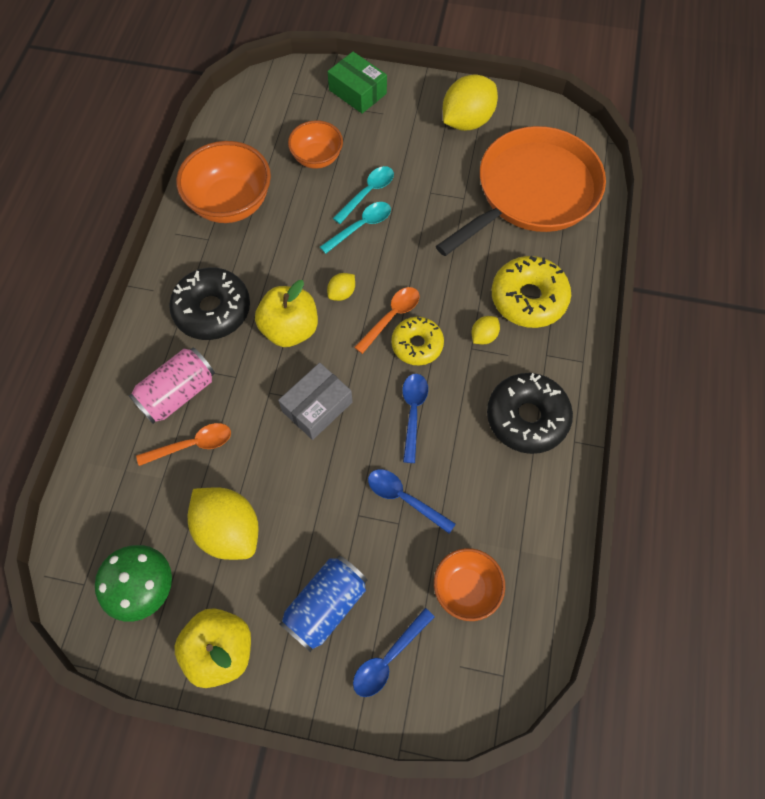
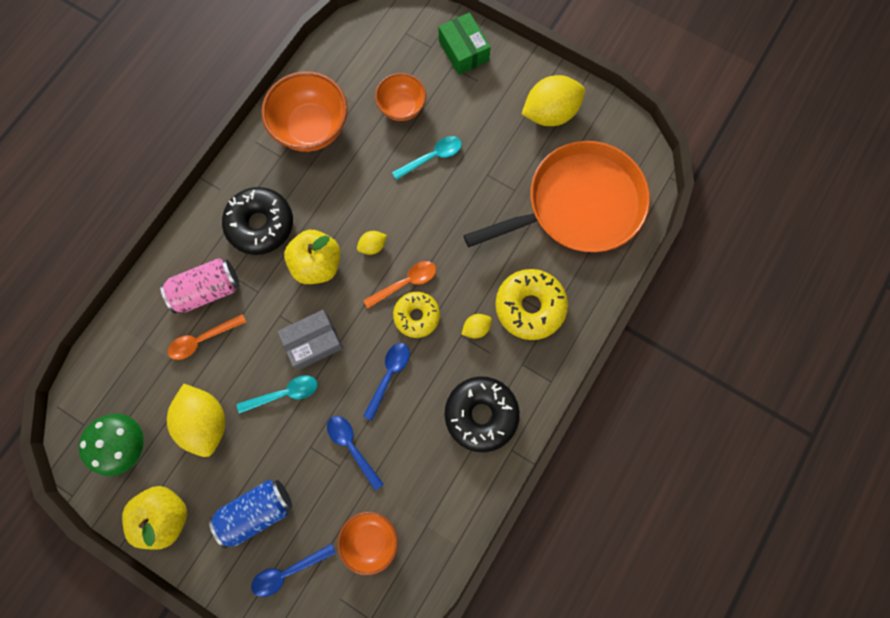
camera: 20 degrees right, 10 degrees up
orange spoon [136,423,231,466] -> orange spoon turned 150 degrees clockwise [168,314,246,360]
turquoise spoon [320,202,391,254] -> turquoise spoon moved to [237,375,318,414]

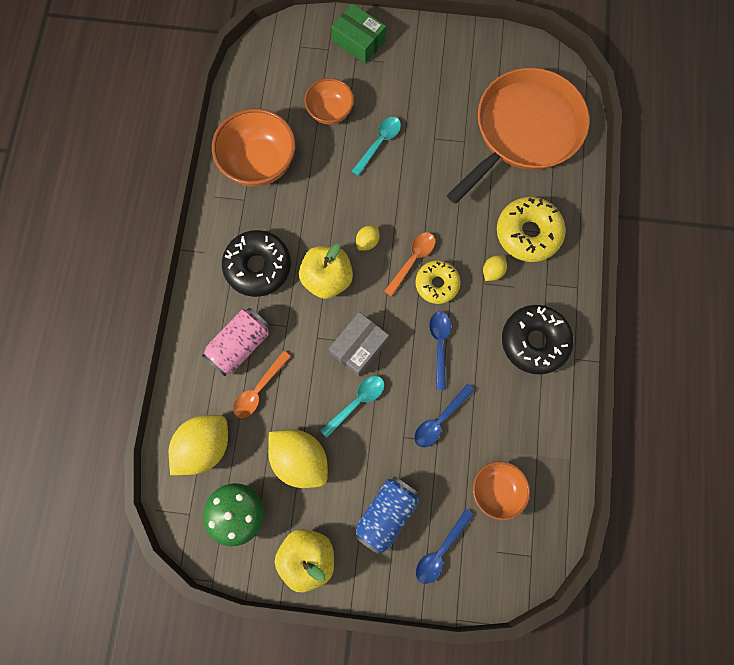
camera: 25 degrees left, 0 degrees up
blue spoon [327,416,384,491] -> blue spoon turned 75 degrees counterclockwise [414,384,475,448]
yellow lemon [522,75,585,126] -> yellow lemon moved to [169,415,228,475]

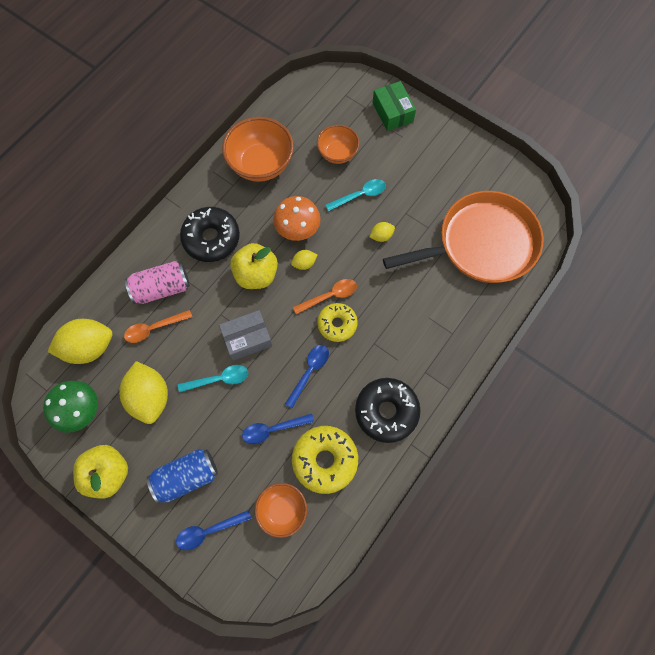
camera: 30 degrees right, 5 degrees down
yellow lemon [483,255,507,281] -> yellow lemon moved to [370,222,395,242]
yellow donut [497,197,566,262] -> yellow donut moved to [292,426,358,494]
none -> orange mushroom [273,196,321,241]

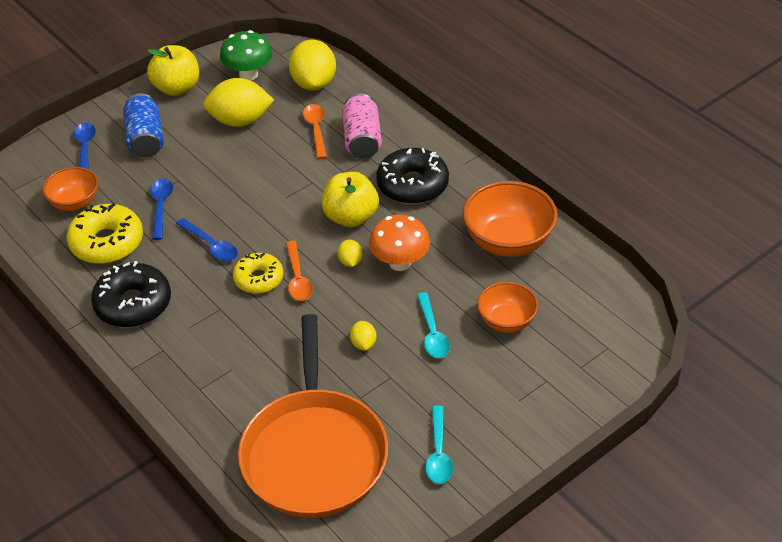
camera: 105 degrees right, 25 degrees down
turquoise spoon [178,365,248,393] -> turquoise spoon moved to [425,405,453,484]
grey box [219,310,272,361] -> none
green box [373,81,416,131] -> none

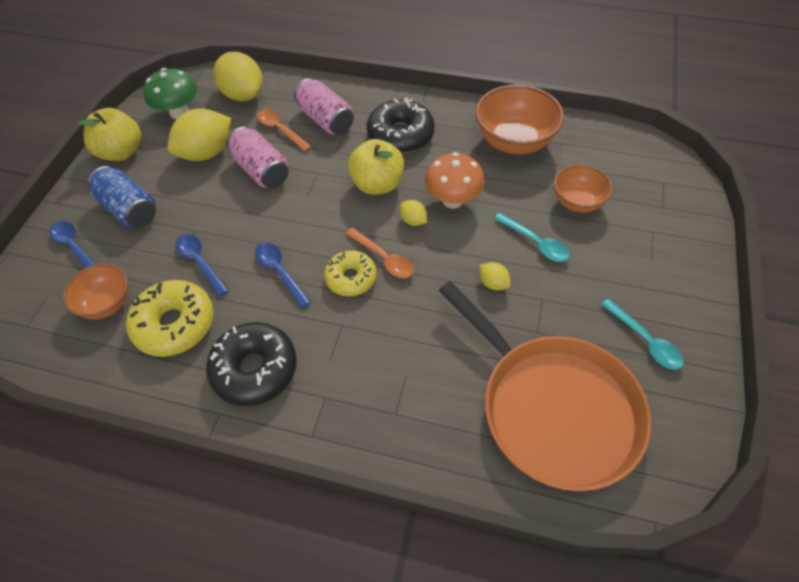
camera: 35 degrees left, 10 degrees up
blue spoon [176,218,238,261] -> blue spoon turned 135 degrees counterclockwise [255,243,311,308]
none -> pink can [227,127,288,188]

